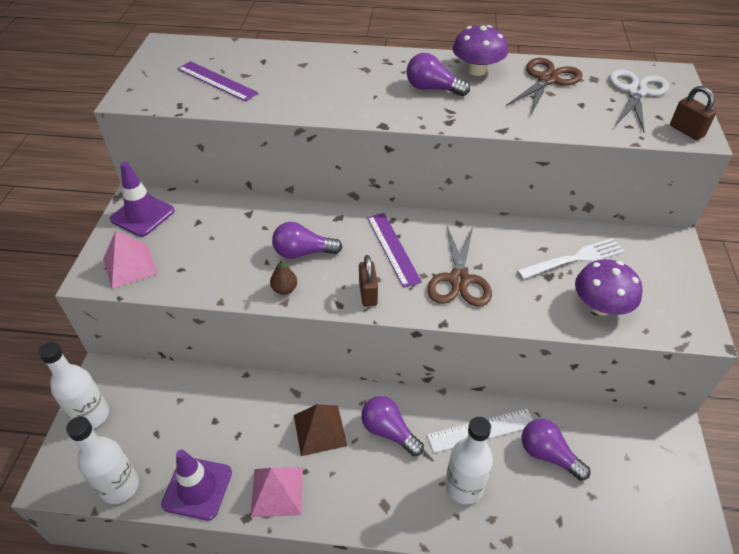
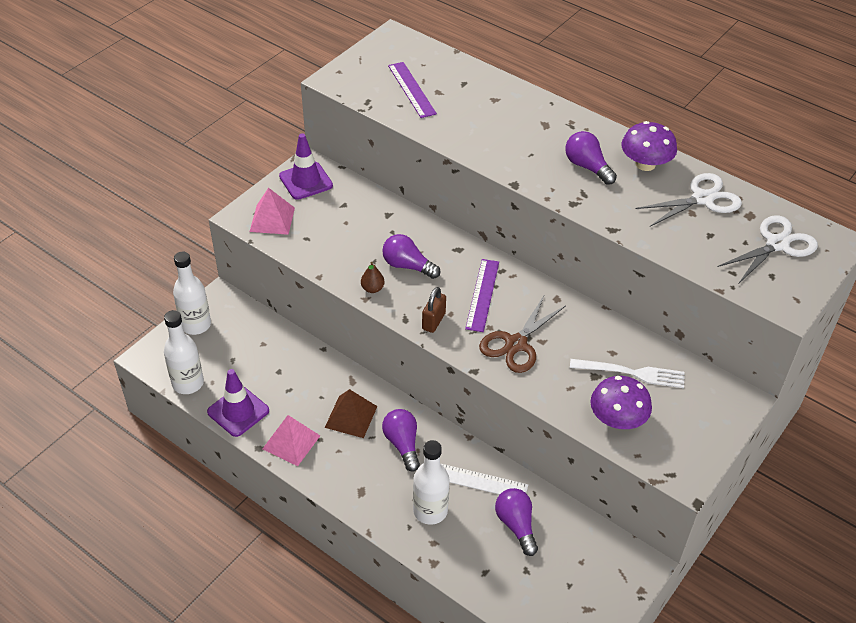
camera: 30 degrees right, 0 degrees up
brown scissors [506,58,582,114] -> white scissors [636,173,742,227]
brown padlock [670,86,716,140] -> none

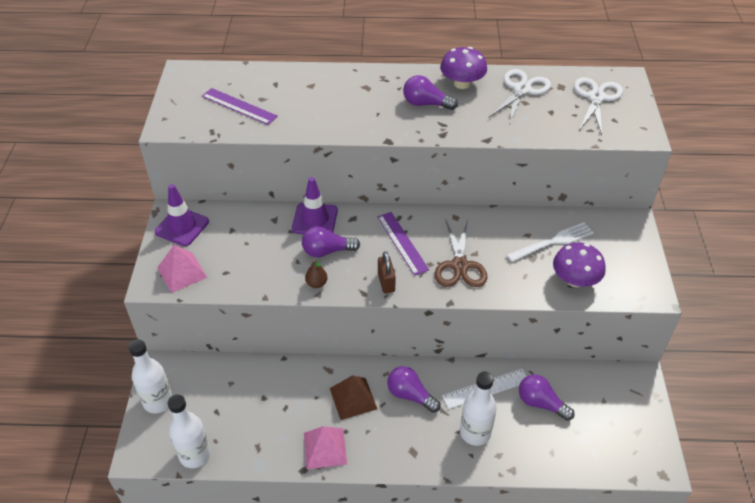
camera: 35 degrees left, 0 degrees up
purple traffic cone [207,369,269,437] -> purple traffic cone moved to [292,177,338,234]

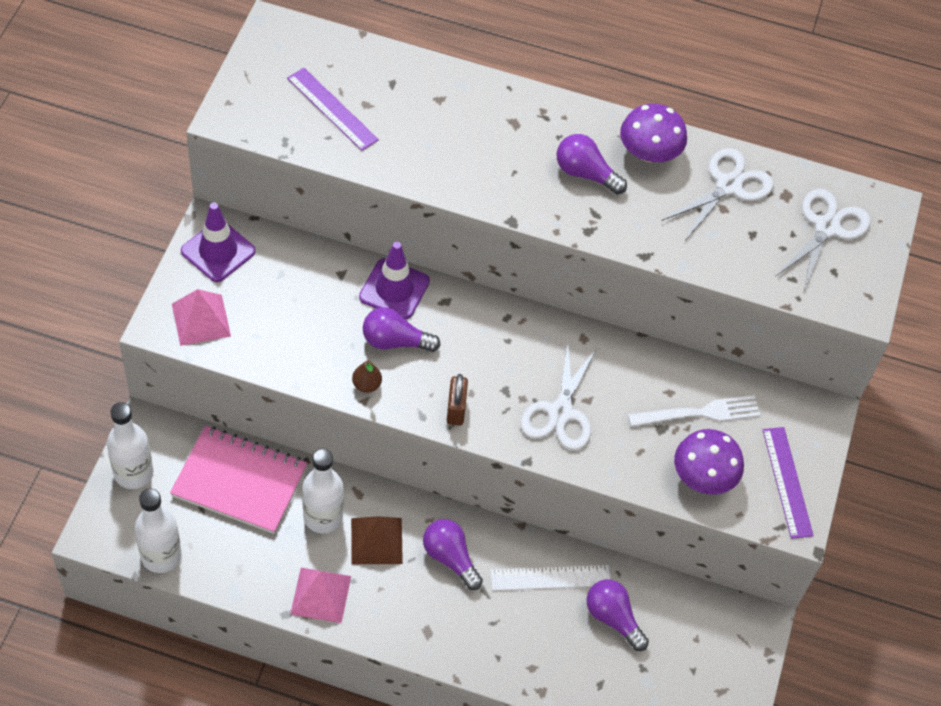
camera: 10 degrees right, 10 degrees up
purple ruler [377,212,429,276] -> purple ruler moved to [763,427,814,539]
brown scissors [435,219,487,287] -> white scissors [521,339,598,450]
white bottle [460,371,497,446] -> white bottle moved to [302,449,344,534]
none -> pink notebook [170,426,308,534]

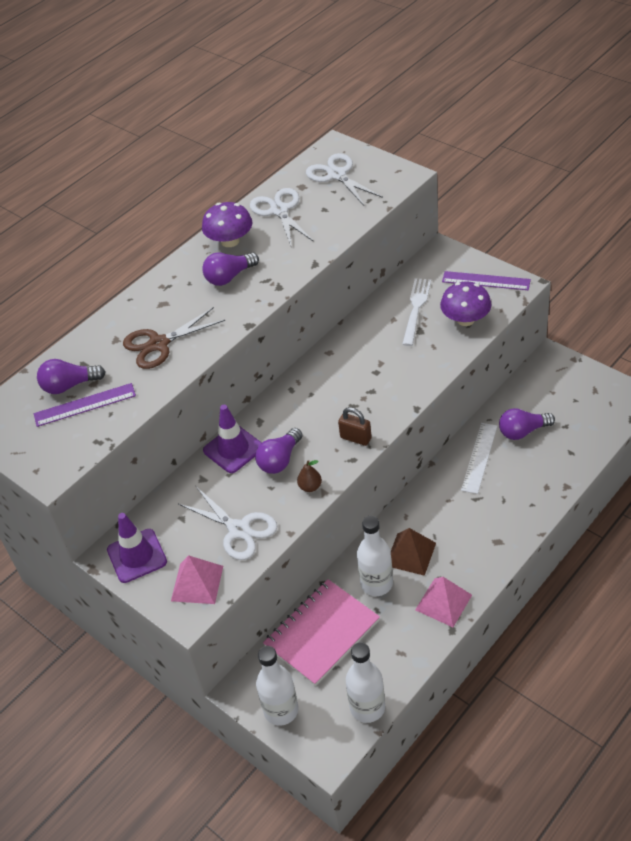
camera: 55 degrees left, 10 degrees down
purple light bulb [423,519,483,590] -> purple light bulb moved to [37,359,106,394]
white scissors [521,339,598,450] -> white scissors moved to [178,487,277,560]
none -> brown scissors [123,307,225,369]

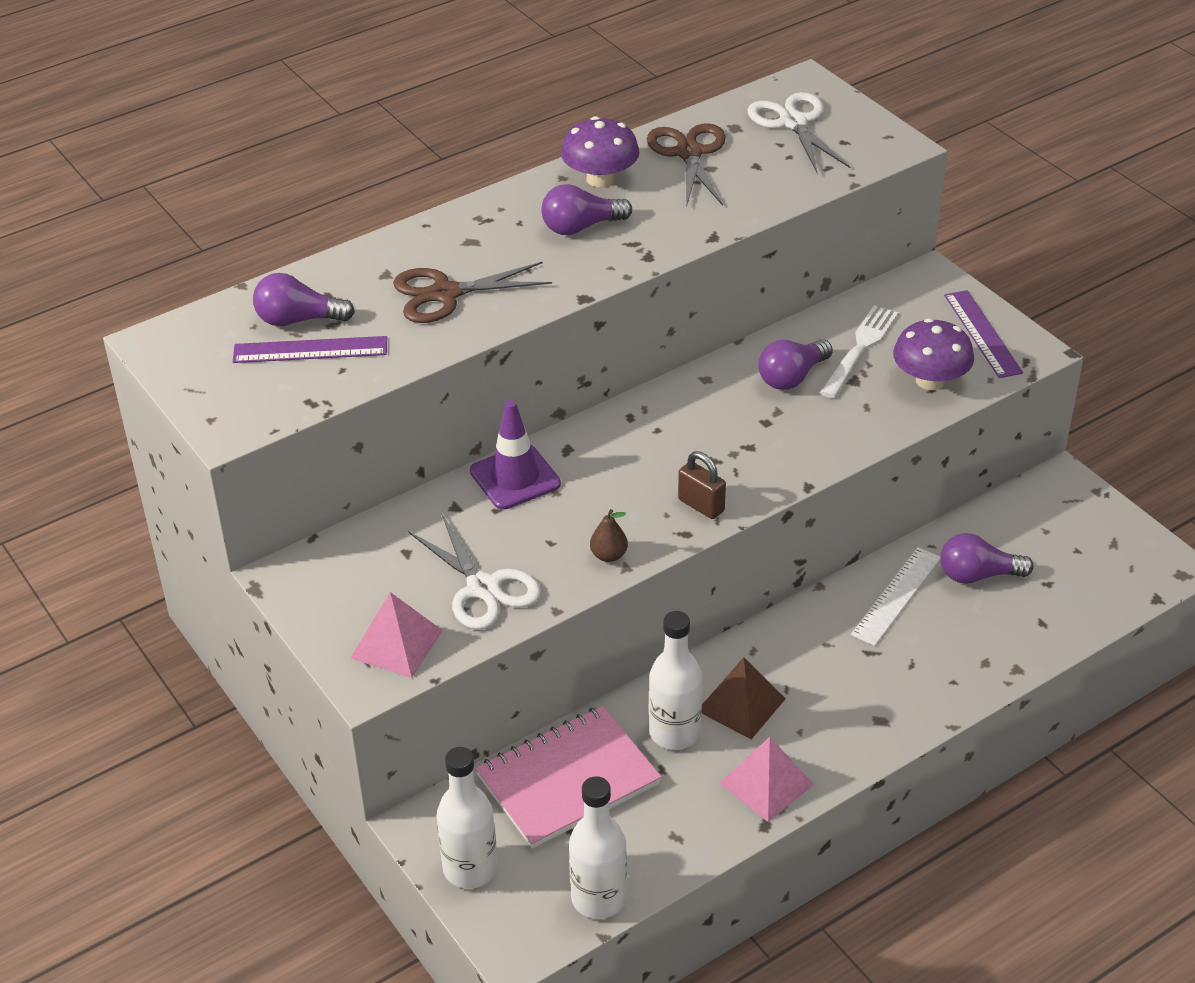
camera: 10 degrees right, 5 degrees down
purple traffic cone [107,513,167,583] -> none
white scissors [250,188,314,246] -> brown scissors [647,123,726,206]
purple light bulb [255,428,303,474] -> purple light bulb moved to [758,339,833,390]
purple ruler [442,271,531,290] -> purple ruler turned 45 degrees clockwise [944,290,1023,378]

